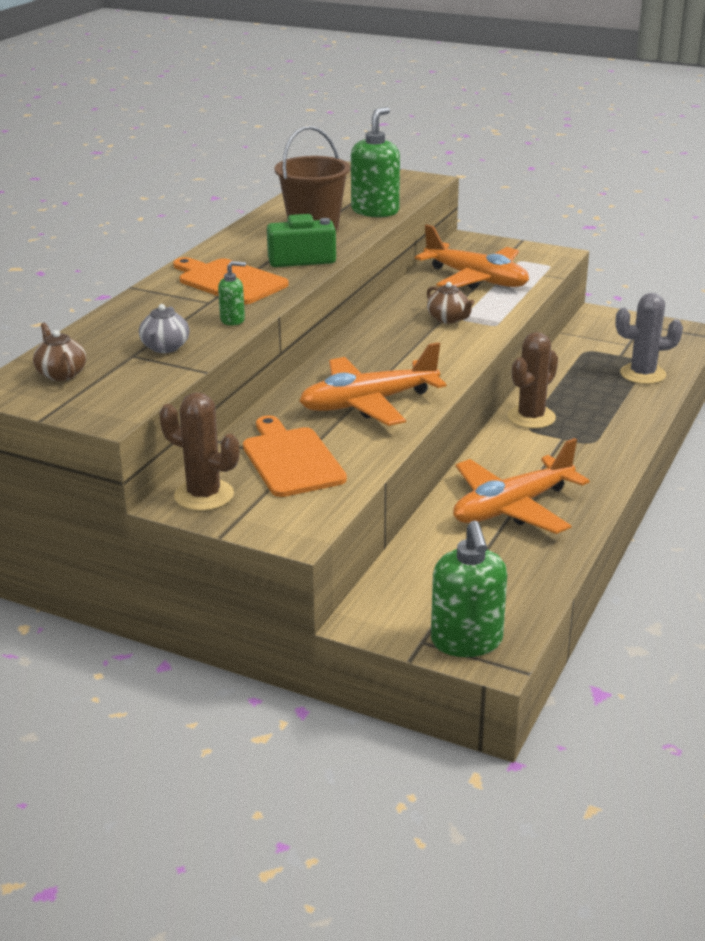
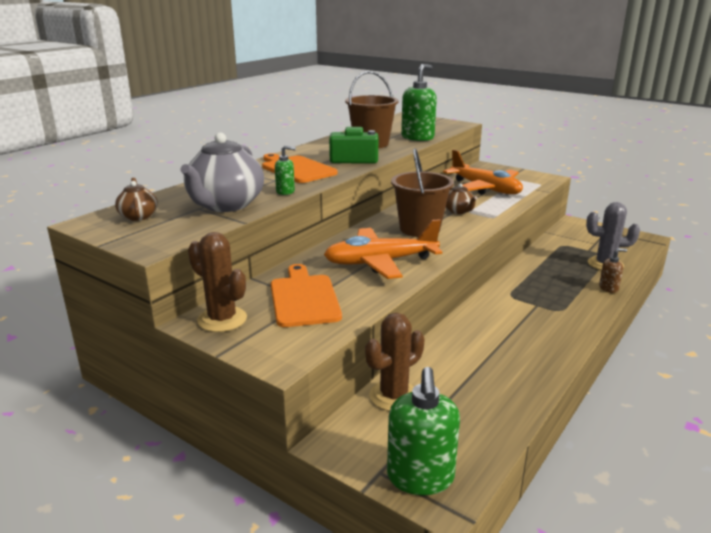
camera: 10 degrees right, 5 degrees down
grey teapot [139,304,189,353] -> grey teapot [180,133,264,212], size x2.04
orange plane [453,438,590,534] -> none
brown cactus [507,332,558,429] -> brown cactus moved to [365,313,425,411]
none -> brown bucket [391,148,454,237]
none -> brown soap dispenser [599,248,627,293]

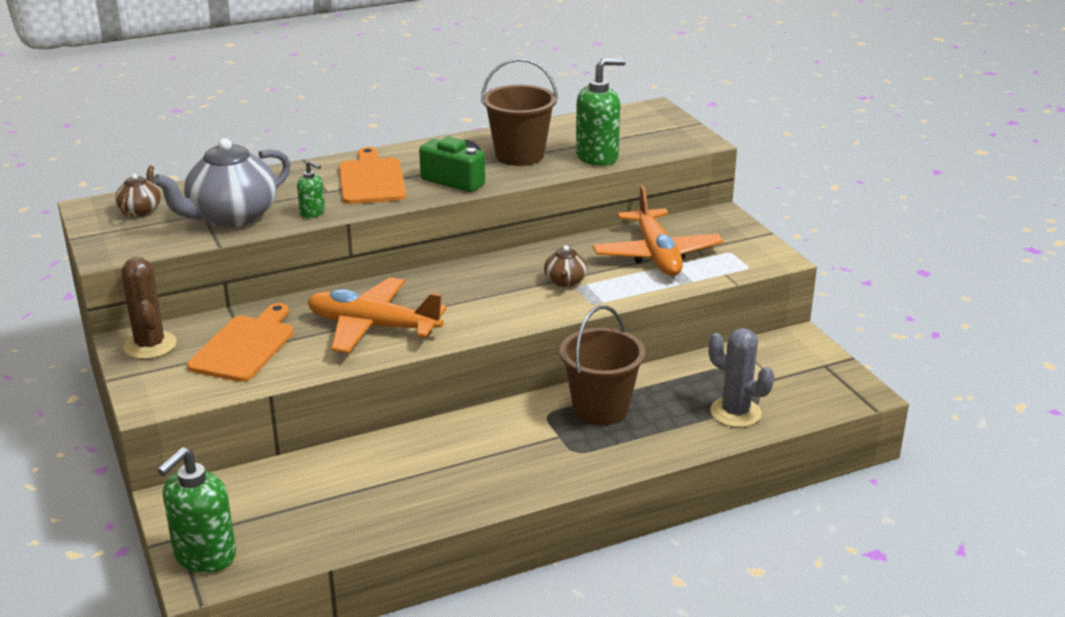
camera: 30 degrees right, 5 degrees up
brown cactus [365,313,425,411] -> none
brown bucket [391,148,454,237] -> brown bucket moved to [560,305,646,426]
brown soap dispenser [599,248,627,293] -> none

